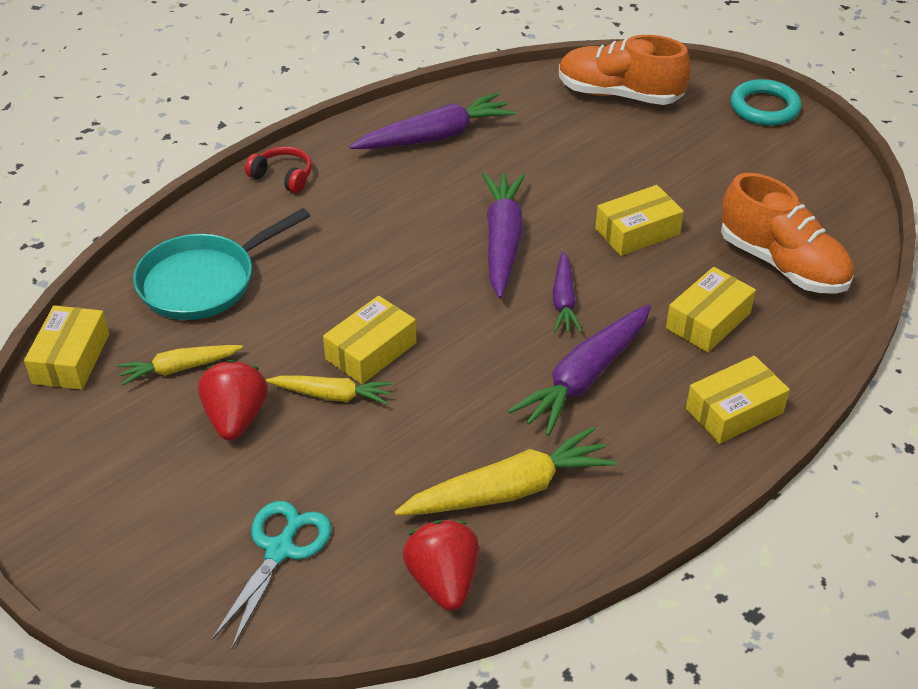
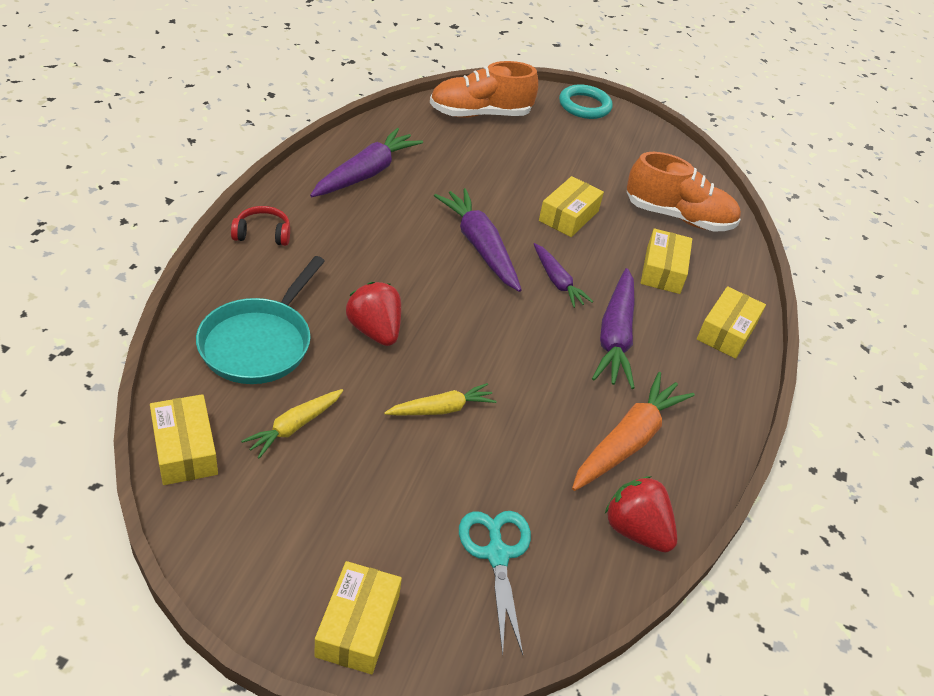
camera: 35 degrees left, 0 degrees up
red strawberry [198,360,268,440] -> red strawberry moved to [346,282,401,346]
yellow box [323,296,416,384] -> yellow box moved to [315,561,402,674]
yellow carrot [395,427,617,516] -> orange carrot [572,372,695,491]

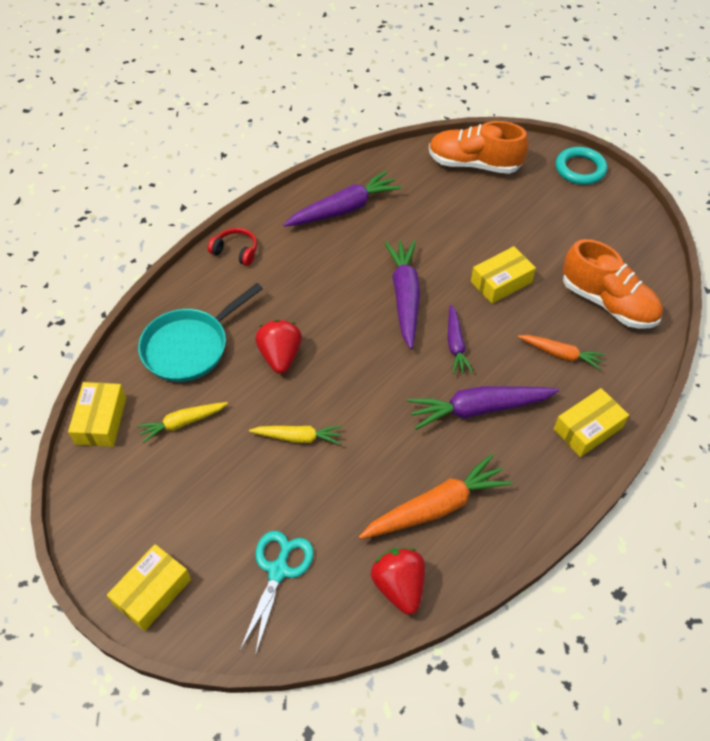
camera: 30 degrees right, 10 degrees up
purple carrot [592,268,635,389] -> purple carrot turned 45 degrees clockwise [407,386,559,430]
yellow box [641,228,692,294] -> orange carrot [518,335,605,370]

